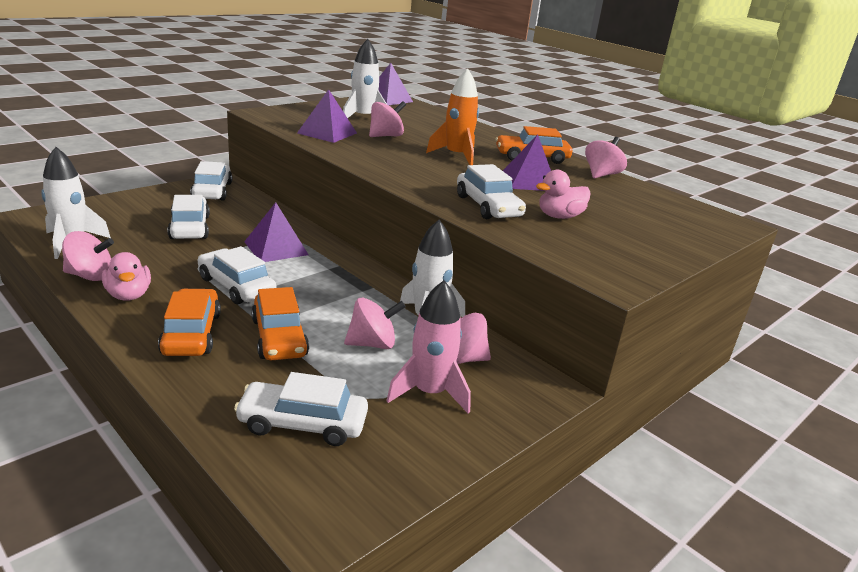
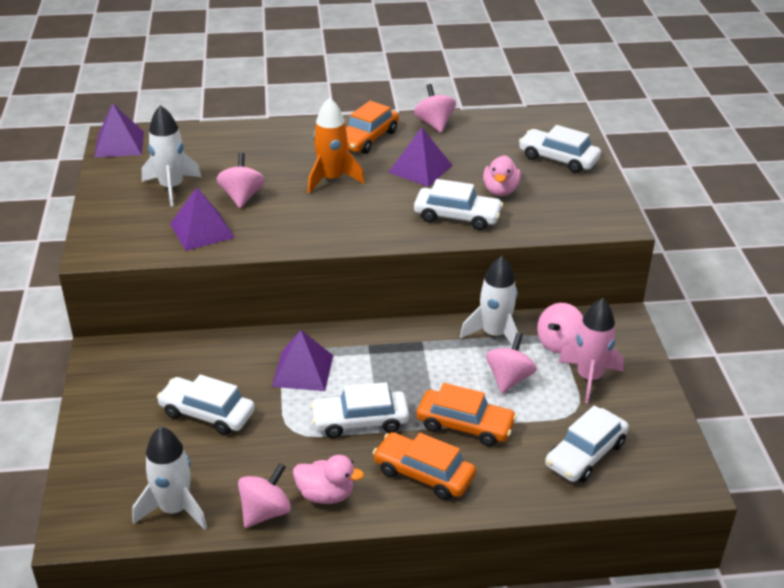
camera: 50 degrees left, 10 degrees up
white car [190,161,232,201] -> white car moved to [519,125,601,173]

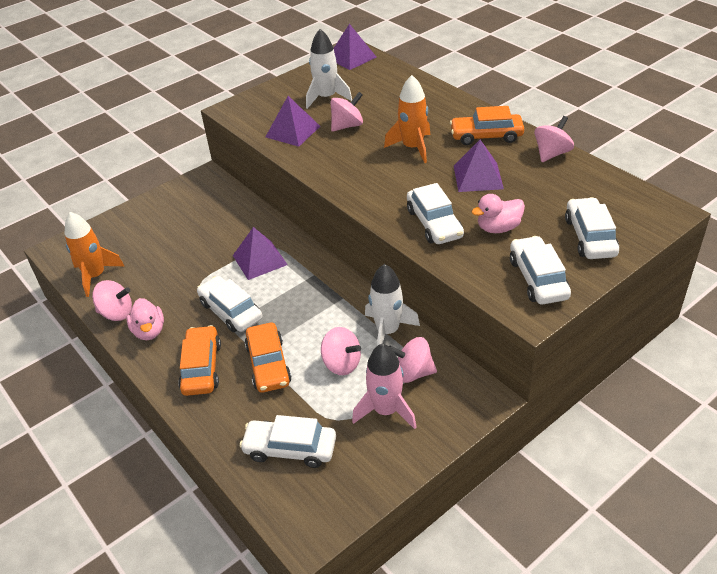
camera: 60 degrees right, 5 degrees up
white rocket [132,426,207,530] -> orange rocket [65,212,124,297]
white car [157,375,255,435] -> white car moved to [510,236,571,304]
pink spinning top [486,333,537,393] -> pink spinning top turned 45 degrees clockwise [321,327,361,375]

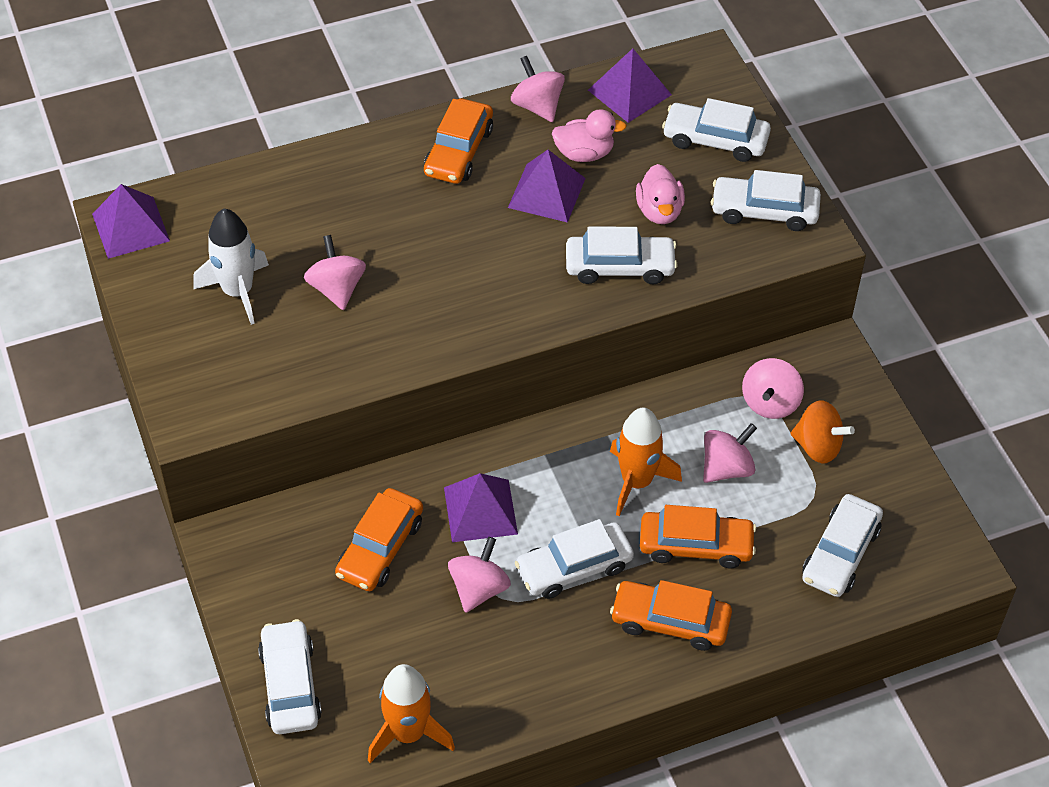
camera: 75 degrees left, 10 degrees up
pink spinning top [92,280,132,321] -> pink spinning top moved to [448,537,511,613]
pink duck [126,298,164,340] -> pink duck moved to [552,109,627,162]
purple pyramid [266,96,320,147] -> purple pyramid moved to [588,48,672,123]
pink rocket [352,344,416,429] -> orange spinning top [790,400,855,464]
white rocket [365,264,420,346] -> none
orange rocket [384,75,430,163] -> orange rocket moved to [610,407,682,516]
none -> white car [258,619,322,734]
none -> orange car [335,488,423,591]

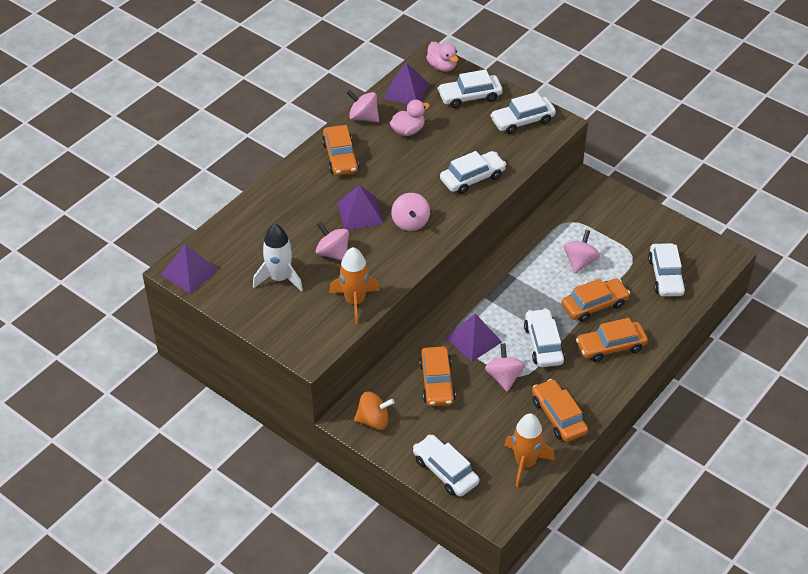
camera: 30 degrees left, 5 degrees down
purple pyramid [508,150,586,223] -> purple pyramid moved to [337,185,384,230]
white car [515,519,634,599] -> white car turned 135 degrees clockwise [524,308,565,367]
orange rocket [610,407,682,516] -> orange rocket moved to [329,247,380,324]
pink duck [636,164,685,224] -> pink duck moved to [426,42,458,72]
pink spinning top [742,358,804,419] -> pink spinning top moved to [391,193,430,231]
orange spinning top [790,400,855,464] -> orange spinning top moved to [354,392,395,430]
none -> orange car [532,379,588,442]

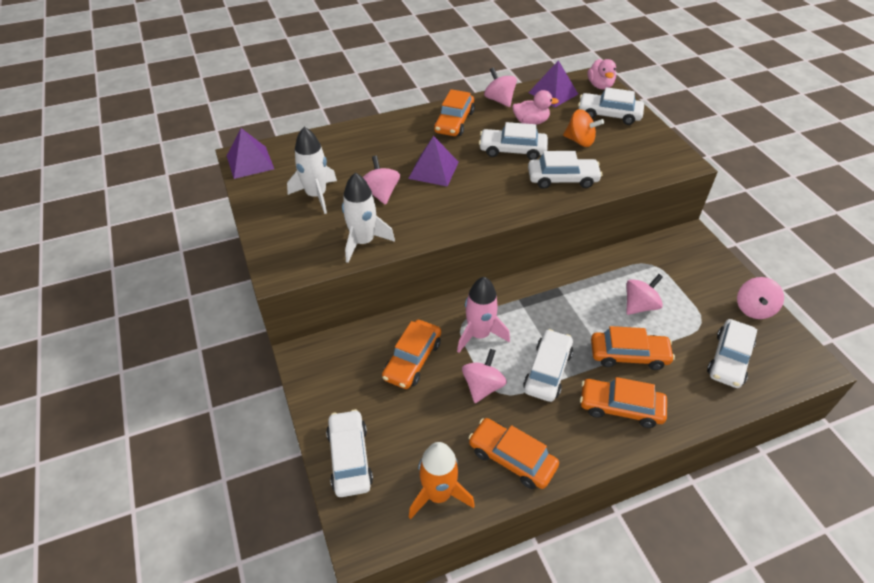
camera: 30 degrees right, 0 degrees up
orange rocket [329,247,380,324] -> white rocket [342,173,395,263]
orange spinning top [354,392,395,430] -> orange spinning top moved to [563,109,604,147]
pink spinning top [391,193,430,231] -> pink spinning top moved to [737,277,784,319]
purple pyramid [446,313,502,362] -> pink rocket [457,277,510,353]
white car [490,92,556,134] -> white car moved to [479,122,548,160]
orange car [532,379,588,442] -> orange car turned 60 degrees counterclockwise [468,418,559,489]

